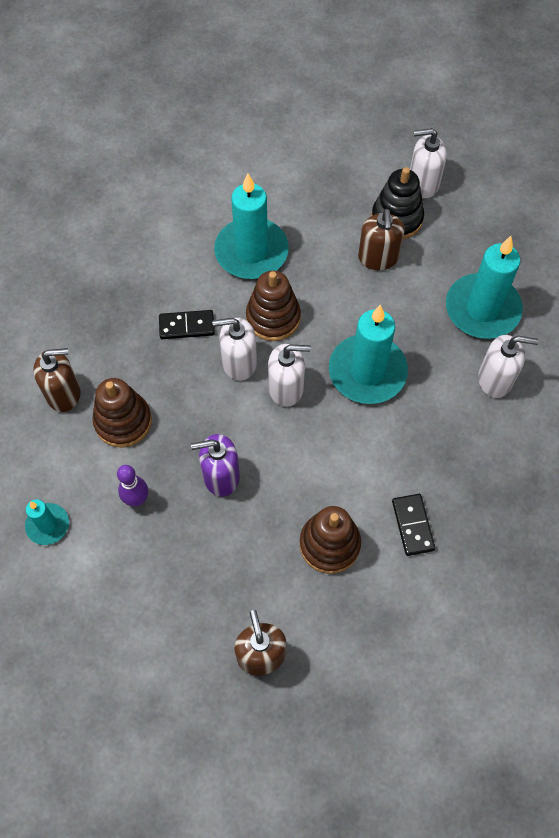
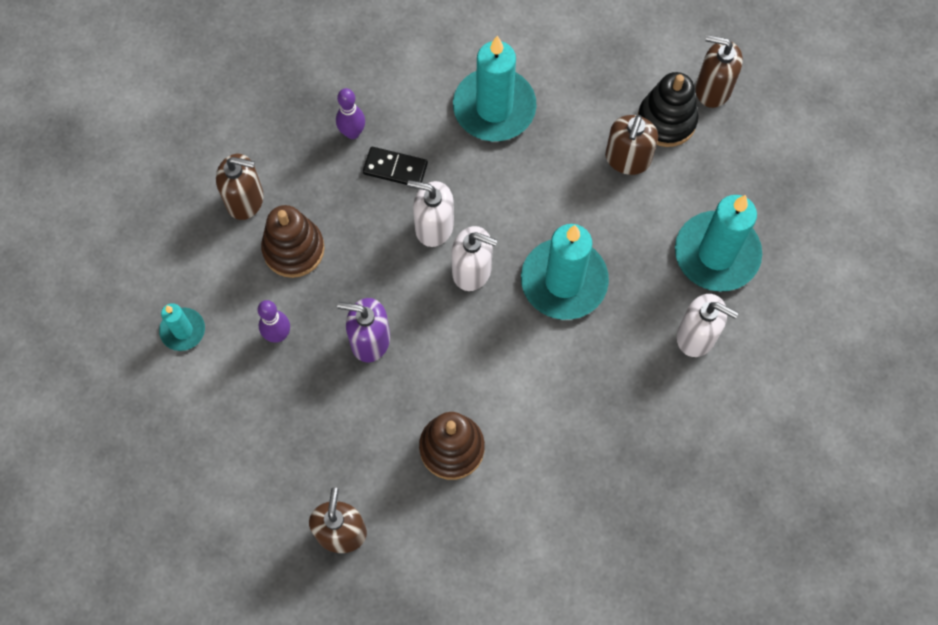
camera: 20 degrees right, 5 degrees up
brown stacking toy [246,271,301,341] -> none
black domino [392,494,435,556] -> none
white soap dispenser [410,128,447,198] -> brown soap dispenser [696,35,743,108]
none -> purple bowling pin [336,88,365,139]

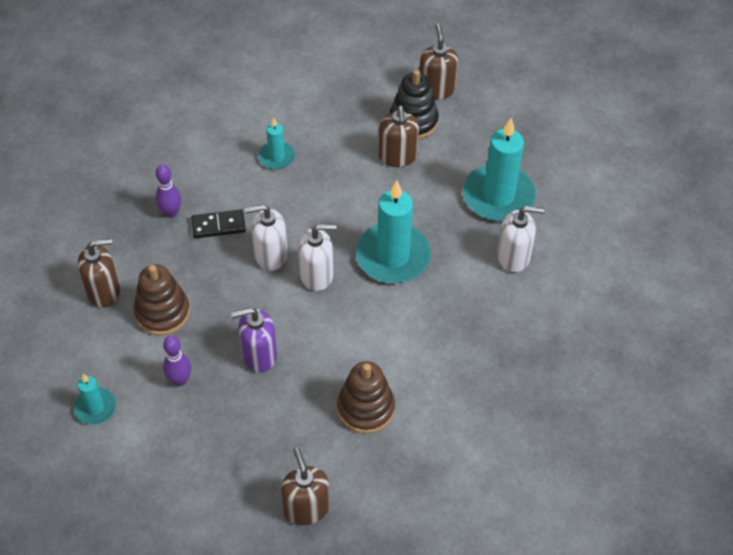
camera: 25 degrees left, 15 degrees down
turquoise candle [453,36,537,141] -> turquoise candle [258,118,295,169], size x0.52
brown soap dispenser [696,35,743,108] -> brown soap dispenser turned 90 degrees clockwise [419,24,458,100]

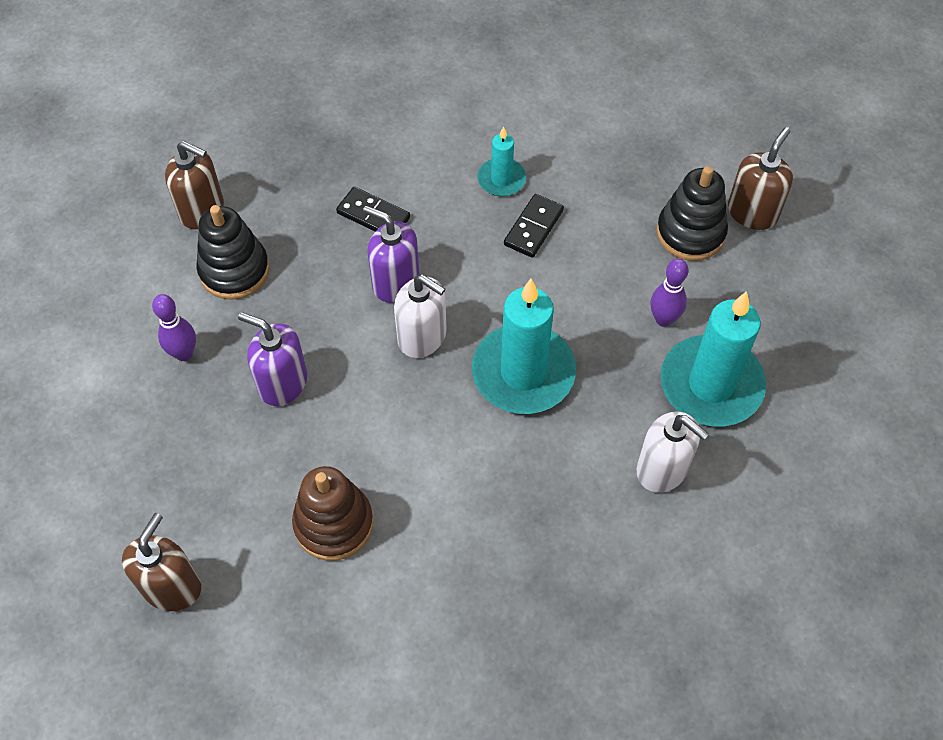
camera: 40 degrees right, 5 degrees up
turquoise candle [74,374,116,425] -> none
brown stacking toy [133,265,190,336] -> black stacking toy [196,205,270,300]
purple bowling pin [155,164,181,218] -> purple bowling pin moved to [651,259,688,327]
white soap dispenser [245,204,287,271] -> purple soap dispenser [363,206,419,303]
brown soap dispenser [379,106,419,167] -> none
none -> black domino [504,194,564,258]

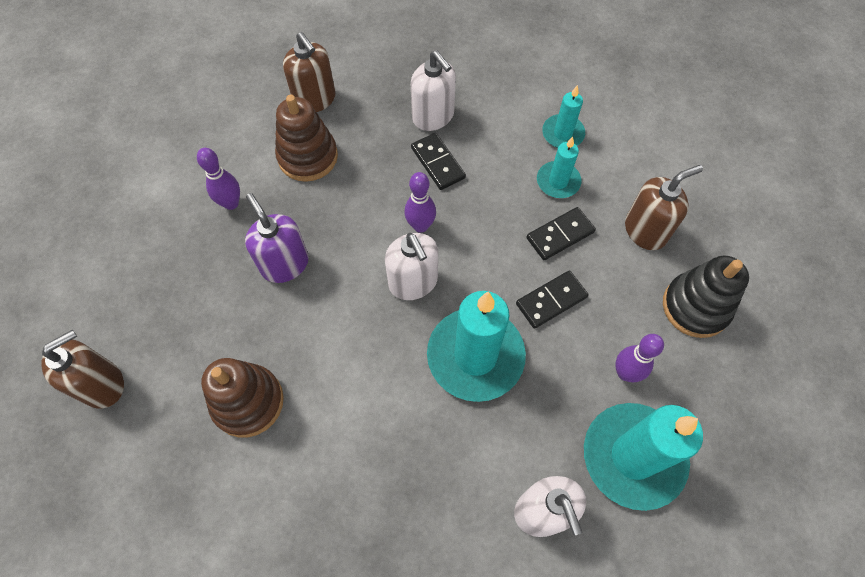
camera: 30 degrees right, 5 degrees up
black stacking toy [196,205,270,300] -> brown stacking toy [275,94,338,182]
purple soap dispenser [363,206,419,303] -> purple bowling pin [404,172,436,233]
brown soap dispenser [728,127,793,230] -> brown soap dispenser moved to [625,165,703,250]
none -> white soap dispenser [411,50,456,131]
none -> black domino [516,270,588,329]
none -> turquoise candle [542,85,585,148]

